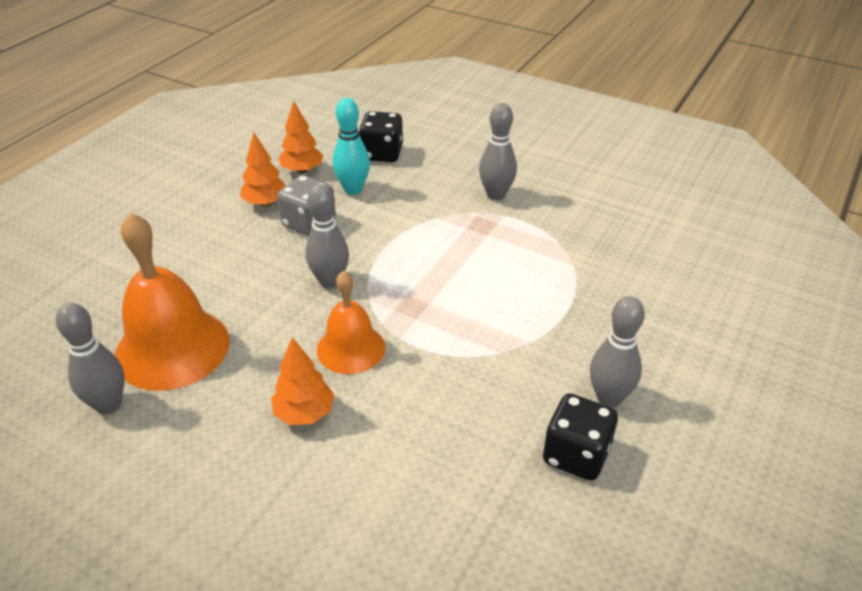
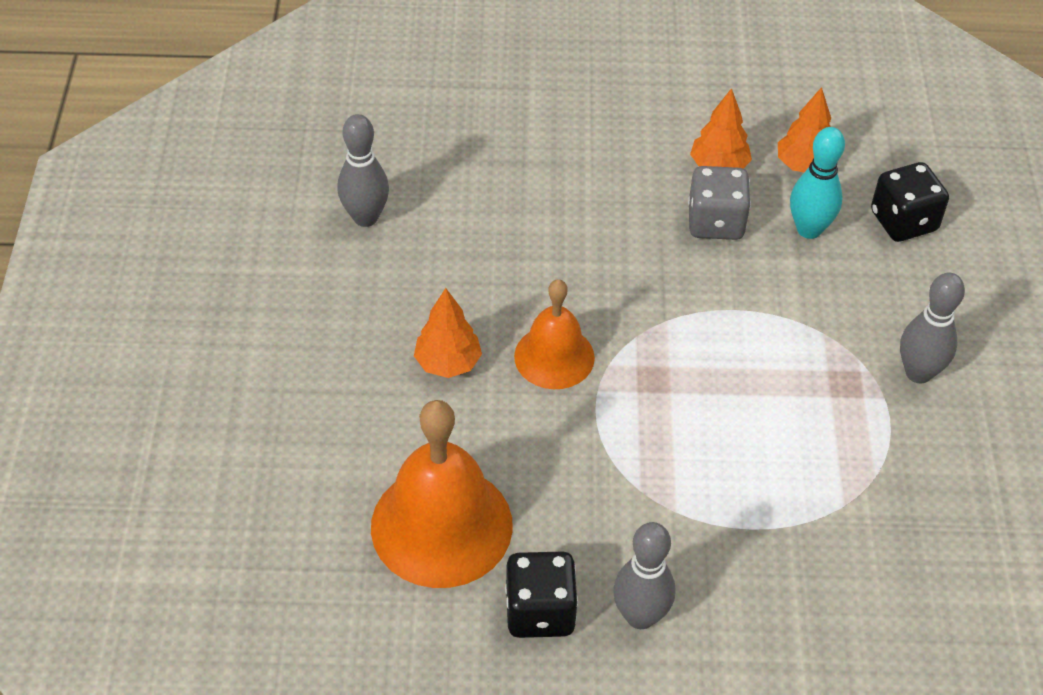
camera: 60 degrees right, 10 degrees up
orange bell [115,213,229,391] -> orange bell moved to [371,400,513,588]
grey bowling pin [305,184,349,289] -> none

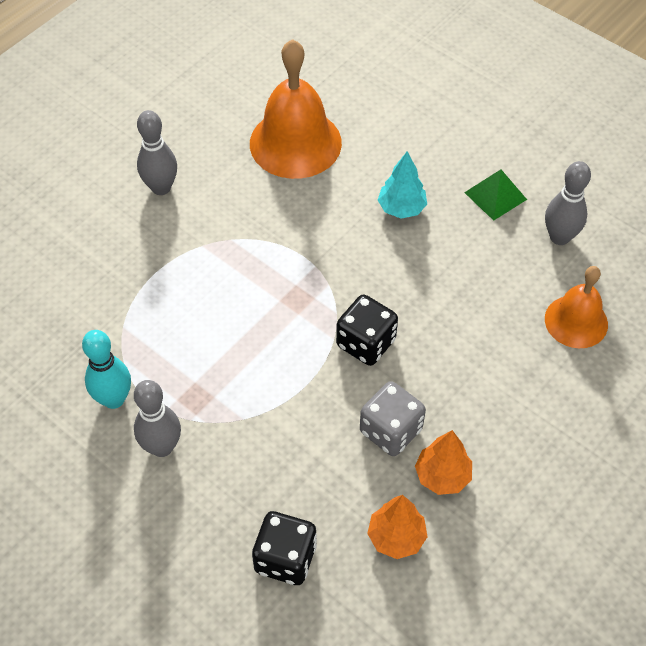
camera: 130 degrees right, 5 degrees up
orange tree [414,288,482,378] -> turquoise tree [378,151,427,219]
black dice [505,551,578,638] -> black dice moved to [336,295,398,366]
orange bell [514,279,595,389] -> orange bell moved to [545,266,608,348]
turquoise bowling pin [790,127,845,239] -> turquoise bowling pin moved to [82,330,131,409]
none -> green pyramid [464,169,527,221]

